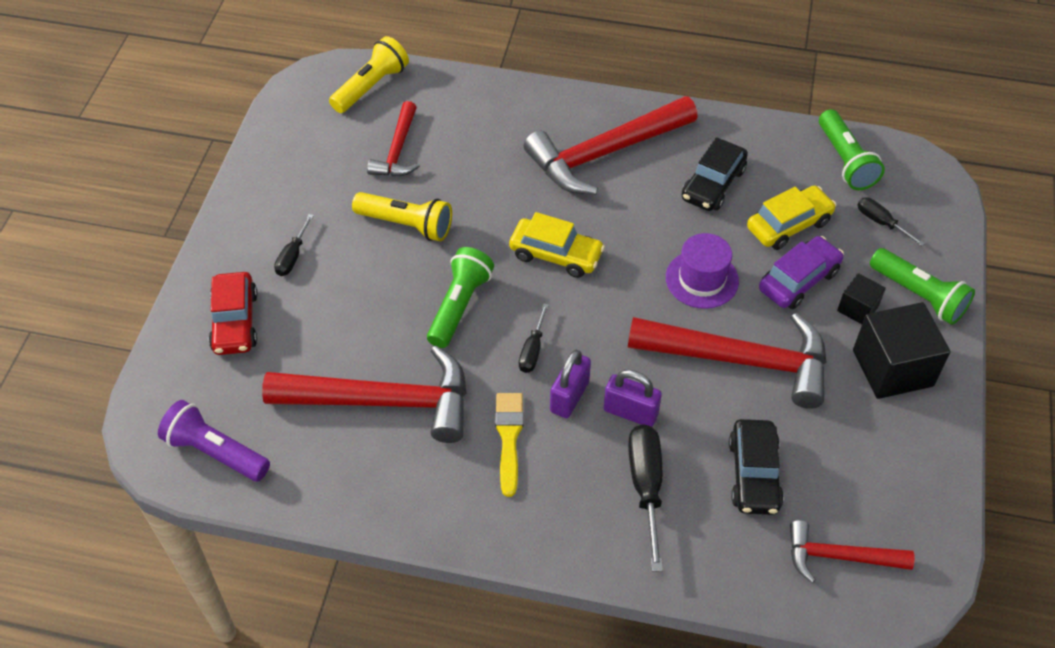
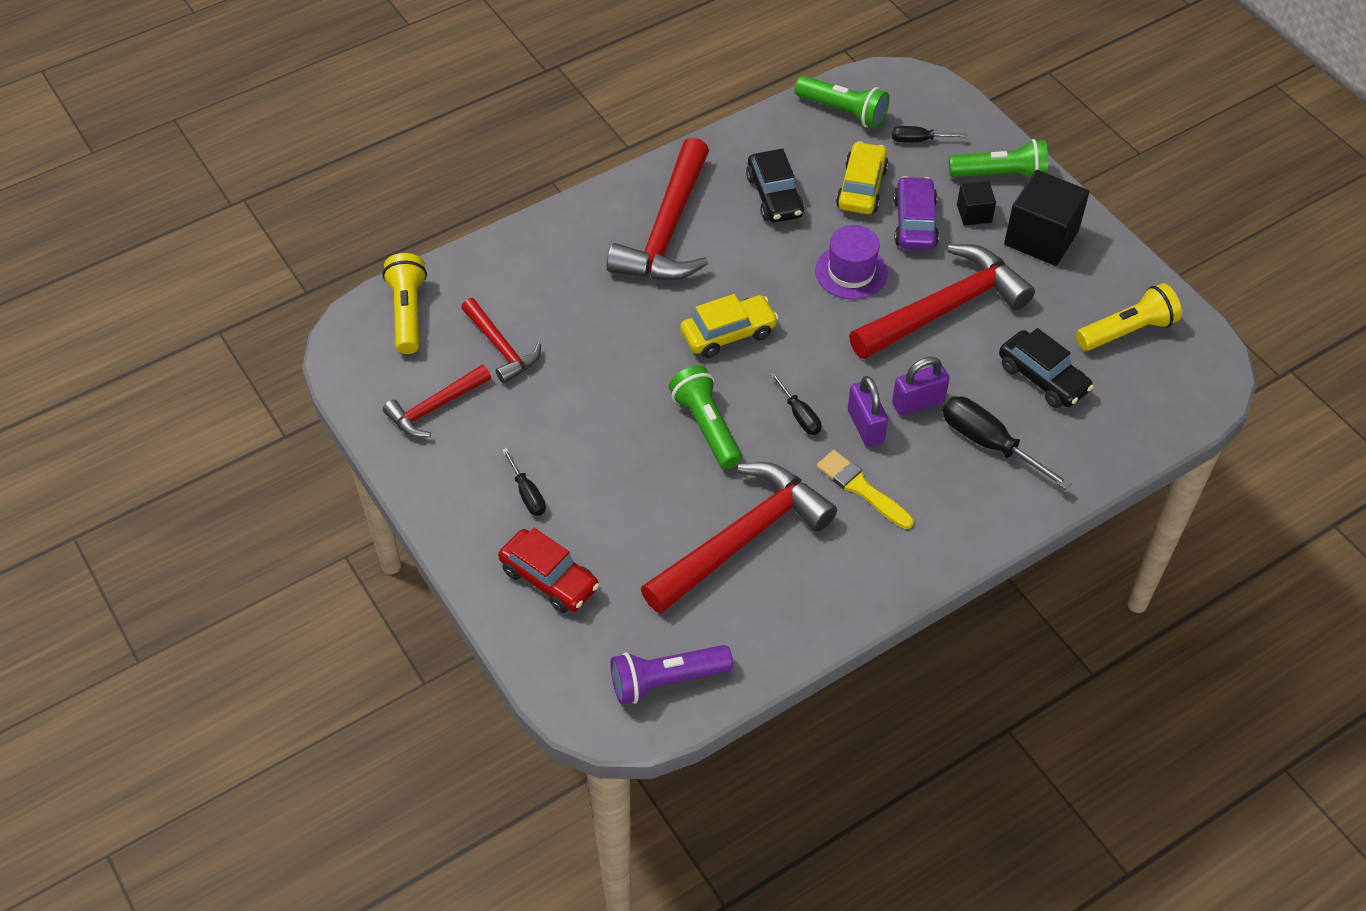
camera: 45 degrees left, 0 degrees up
yellow flashlight [352,192,452,241] -> yellow flashlight moved to [1076,283,1182,351]
red hammer [790,520,915,583] -> red hammer moved to [383,365,491,437]

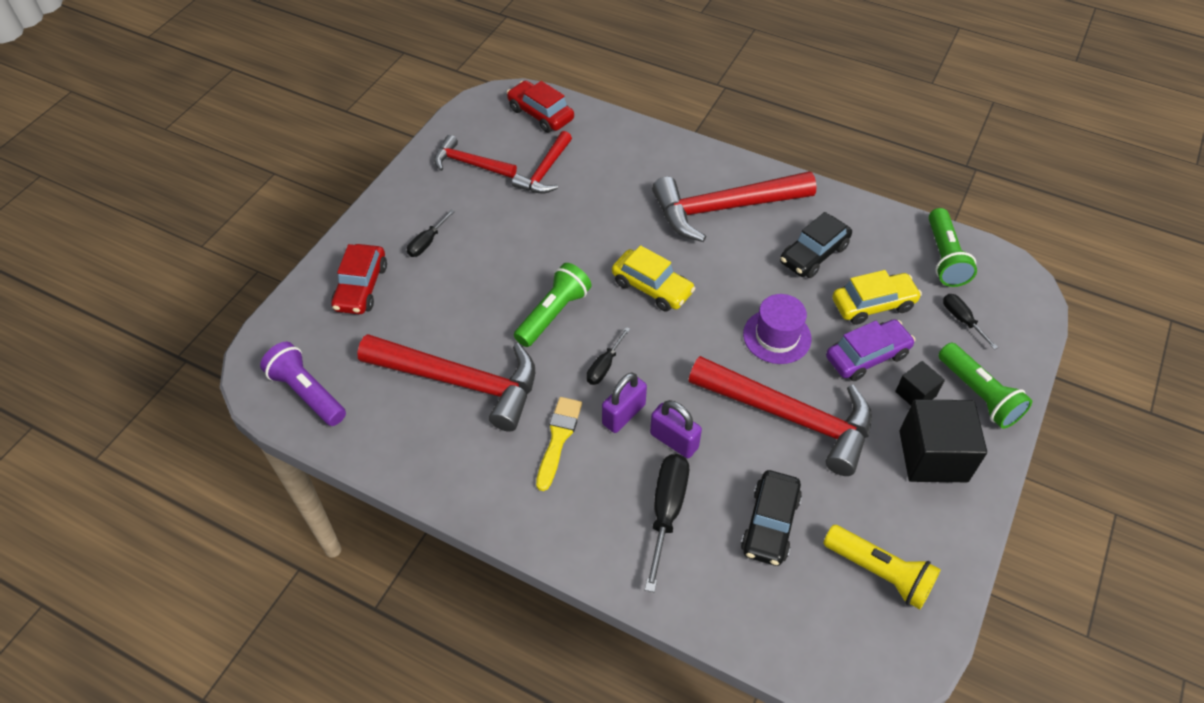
camera: 60 degrees right, 0 degrees up
yellow flashlight [382,253,427,354] -> red car [507,80,574,133]

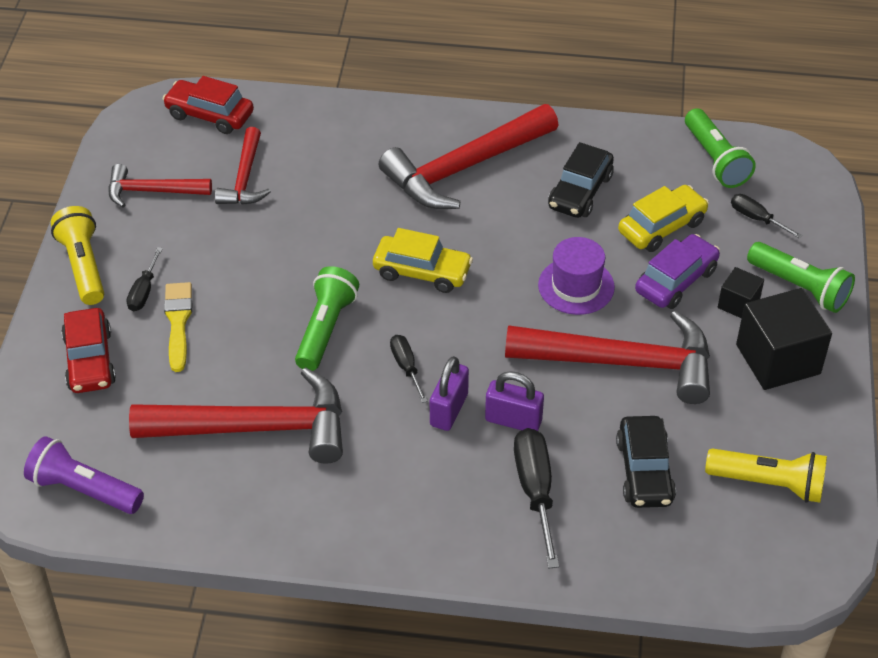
camera: 20 degrees left, 5 degrees down
yellow brush [536,397,582,491] -> yellow brush moved to [164,282,192,372]
black screwdriver [586,327,630,385] -> black screwdriver turned 150 degrees clockwise [390,335,428,403]
none -> yellow flashlight [51,206,104,305]

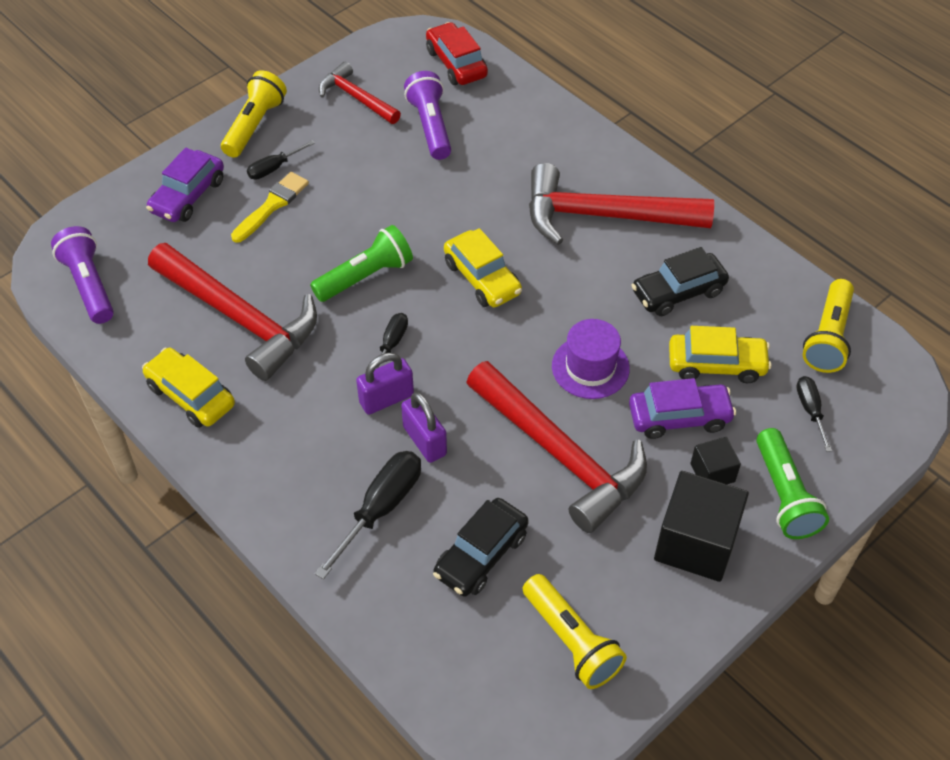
camera: 40 degrees right, 5 degrees up
red car [61,308,116,393] -> purple car [146,147,224,222]
red hammer [215,127,271,205] -> purple flashlight [404,71,451,160]
green flashlight [685,108,756,188] -> yellow flashlight [803,279,854,373]
none -> yellow car [142,348,235,428]

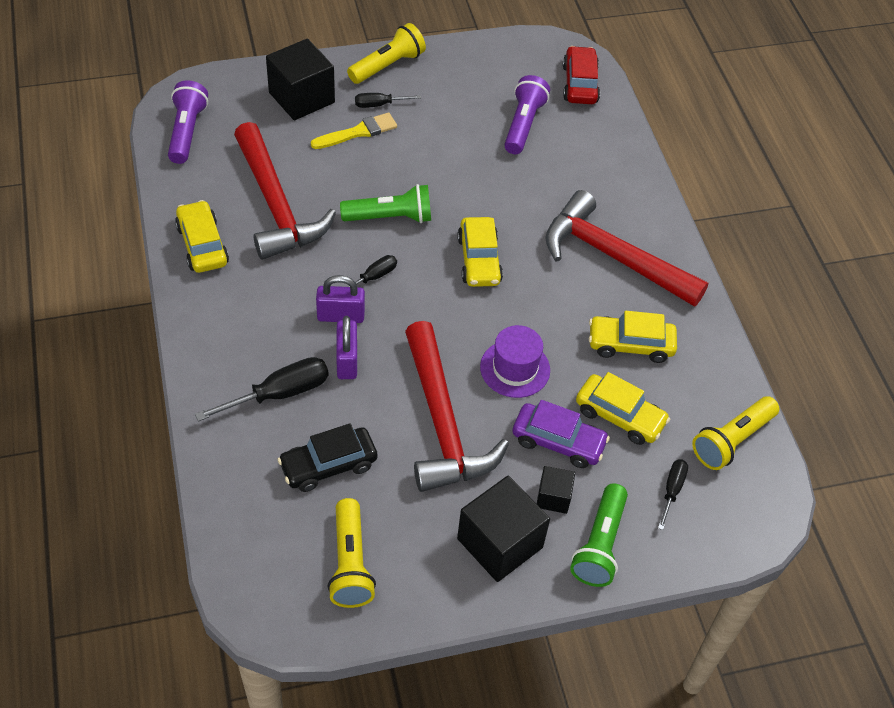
camera: 25 degrees right, 0 degrees up
purple car [146,147,224,222] -> black cube [266,39,335,120]
red hammer [319,62,401,124] -> none
black car [631,247,729,316] -> yellow car [589,311,677,363]

